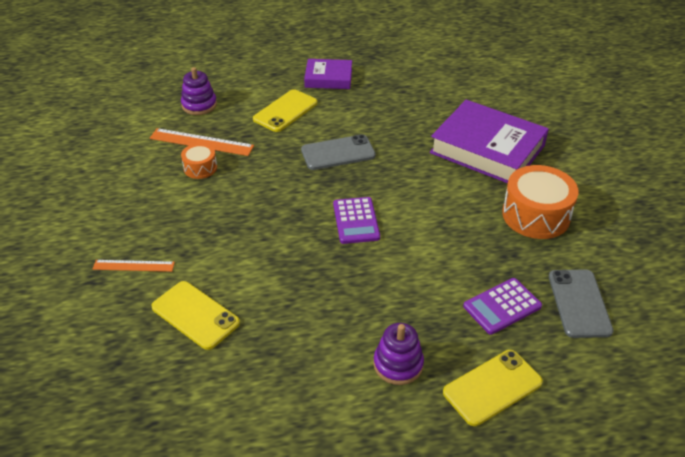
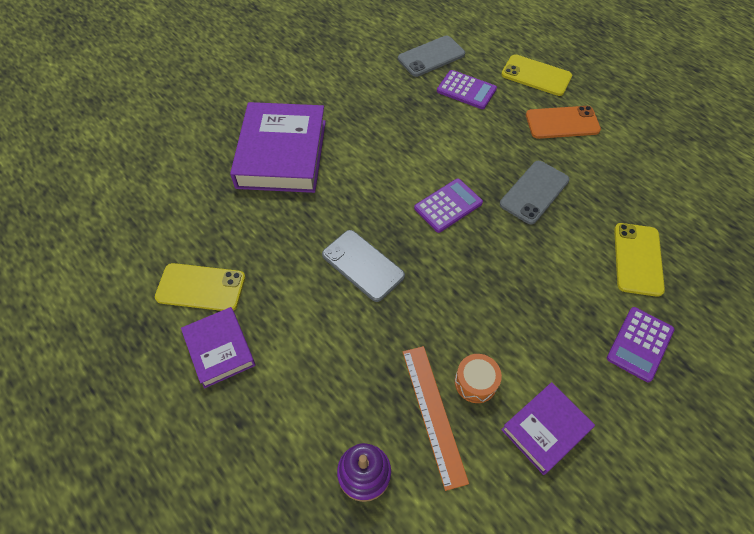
camera: 120 degrees left, 15 degrees up
orange ruler [93,260,175,272] -> purple calculator [607,307,674,382]
yellow phone [253,89,317,132] -> yellow phone moved to [155,263,245,311]
purple stacking toy [374,323,424,385] -> orange phone [526,106,601,139]
orange drum [502,165,579,239] -> none
none -> grey phone [500,161,570,224]
none -> purple book [501,382,595,475]

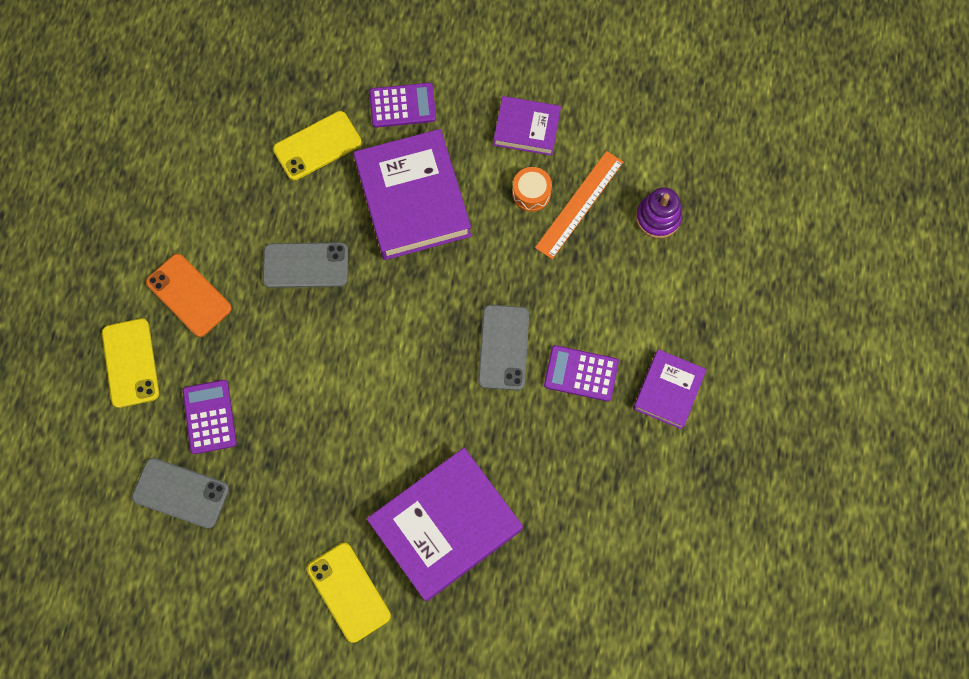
camera: 130 degrees left, 15 degrees up
yellow phone [155,263,245,311] -> yellow phone moved to [307,543,391,643]
purple calculator [414,179,483,233] -> purple calculator moved to [544,345,619,402]
none -> purple book [353,129,471,260]

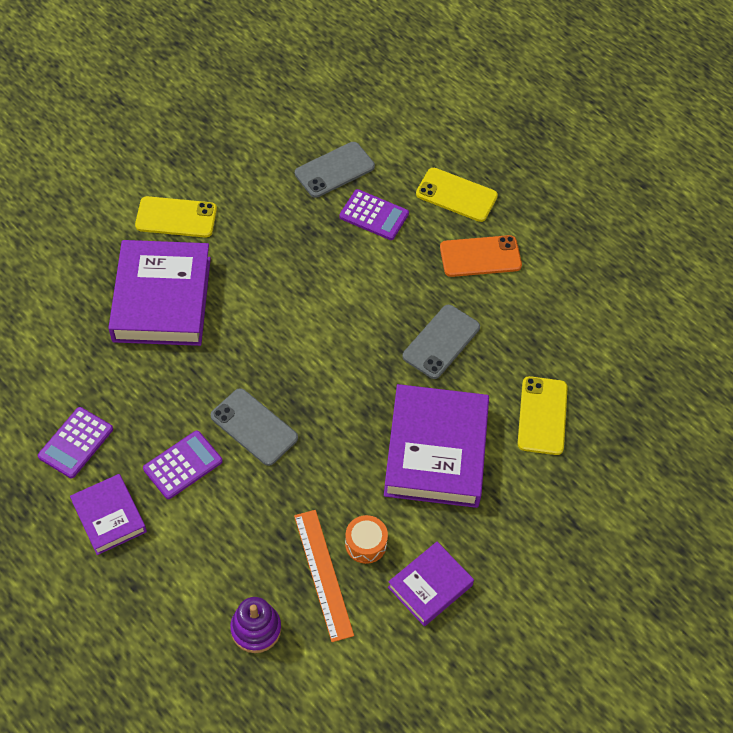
camera: 125 degrees right, 15 degrees down
purple book [353,129,471,260] -> purple book turned 75 degrees clockwise [384,384,489,508]
purple calculator [369,83,436,128] -> purple calculator moved to [38,407,113,478]

